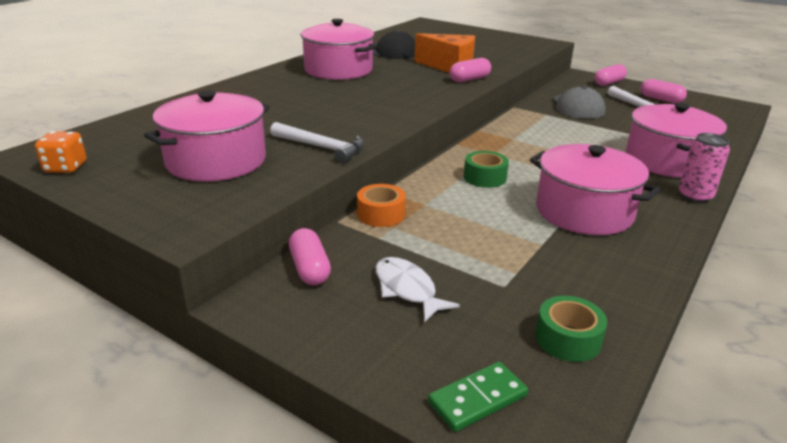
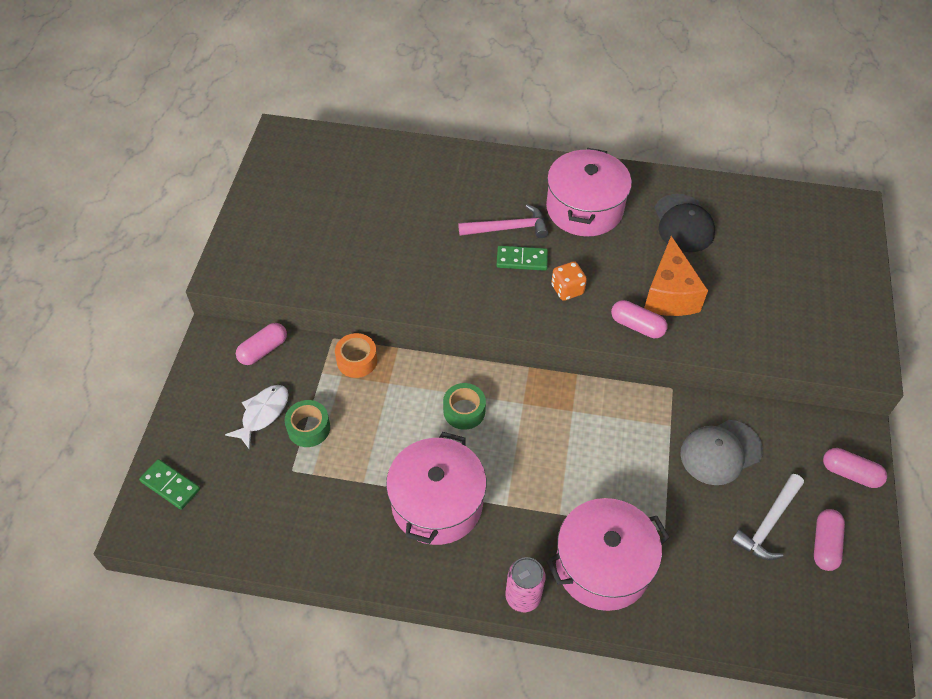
camera: 65 degrees right, 25 degrees up
orange dice [35,131,87,173] -> orange dice moved to [551,261,587,301]
pink pot [144,90,270,181] -> none
white hammer [270,122,365,163] -> none
green tape [536,296,607,362] -> green tape moved to [285,400,330,447]
none -> pink hammer [458,204,548,238]
none -> green domino [496,246,548,271]

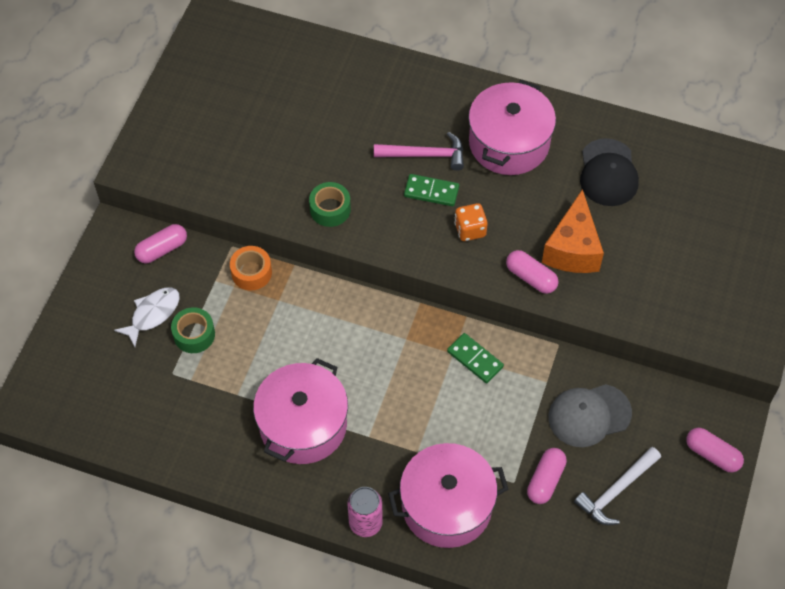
camera: 10 degrees right, 5 degrees up
green domino [139,459,200,510] -> green domino moved to [447,333,504,383]
green tape [443,383,486,430] -> green tape moved to [309,182,351,227]
pink capsule [814,509,845,571] -> pink capsule moved to [527,448,567,504]

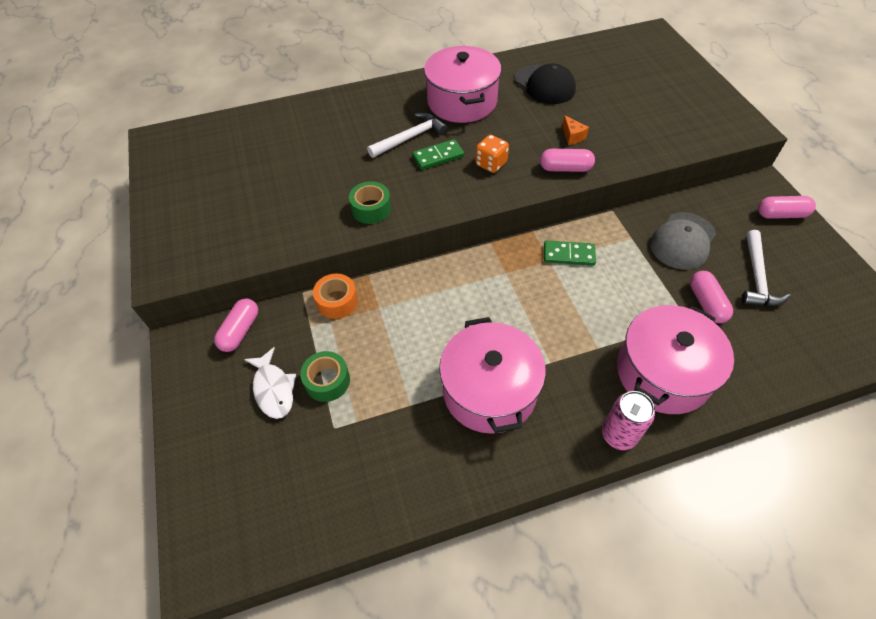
camera: 35 degrees left, 5 degrees down
white fish [114,288,180,347] -> white fish turned 150 degrees clockwise [244,347,296,419]
pink hammer [374,132,464,171] -> white hammer [367,112,448,158]
orange cheese [542,189,604,273] -> orange cheese [562,115,589,145], size x0.43

